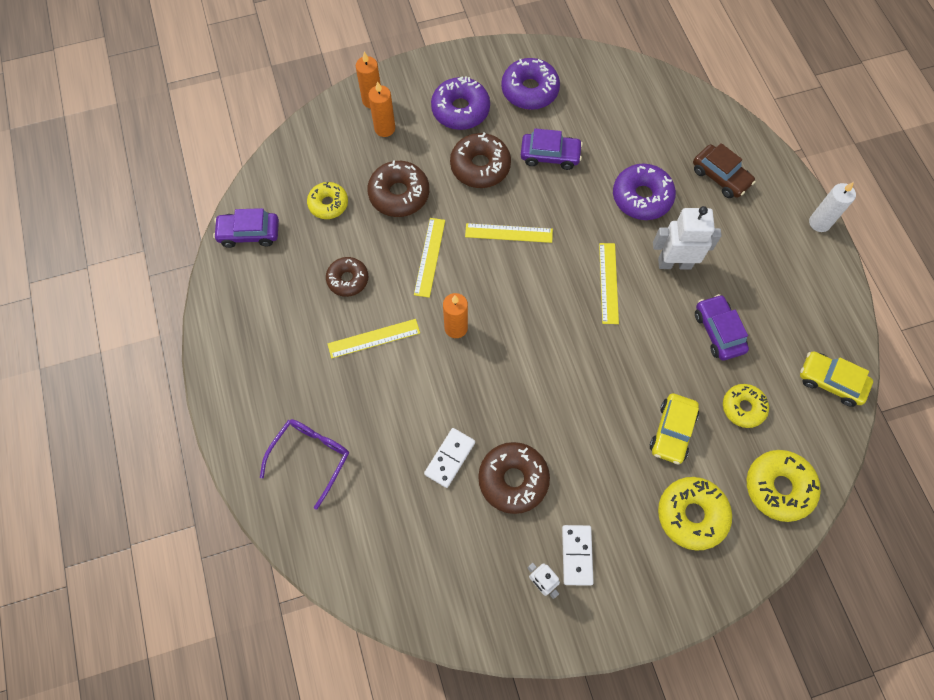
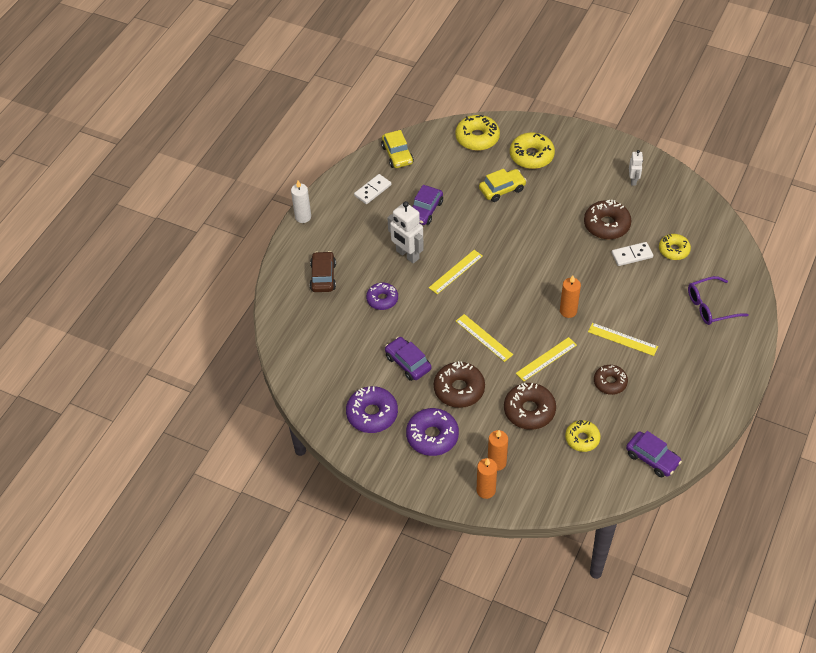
camera: 135 degrees left, 15 degrees down
white domino [562,525,594,586] -> white domino moved to [354,174,391,204]
purple donut [613,164,676,220] -> purple donut [366,282,398,310], size x0.66
yellow donut [723,384,769,428] -> yellow donut moved to [659,234,691,260]

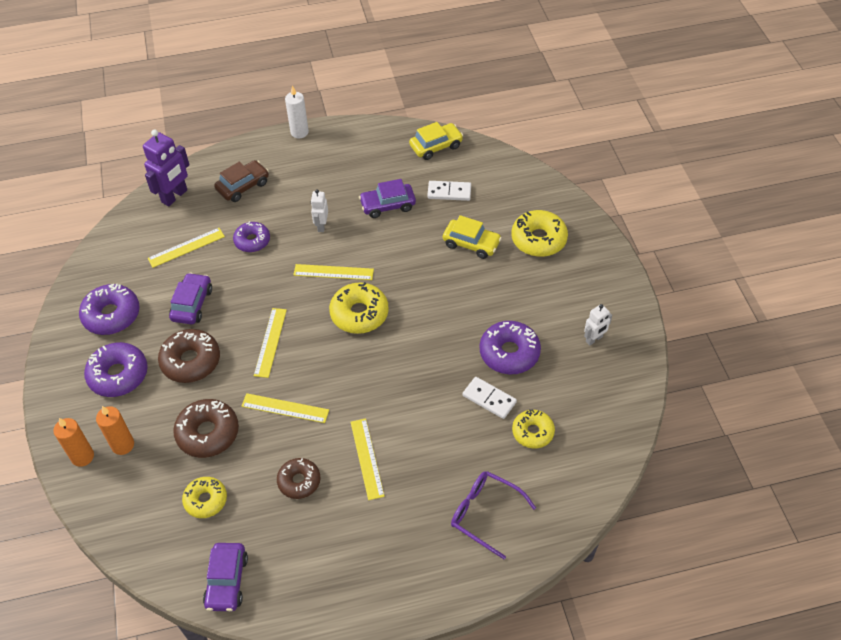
camera: 50 degrees right, 0 degrees up
white domino [354,174,391,204] -> white domino moved to [427,181,471,201]
yellow car [381,130,414,168] -> yellow car turned 150 degrees counterclockwise [409,122,463,160]
white robot [387,201,424,263] -> white robot [311,189,328,232], size x0.57
yellow donut [455,115,500,151] -> yellow donut moved to [329,282,389,334]
orange candle [560,276,581,318] -> none
brown donut [584,200,632,239] -> purple donut [480,321,541,374]
none -> purple robot [143,129,189,206]
none -> yellow ruler [148,228,225,268]

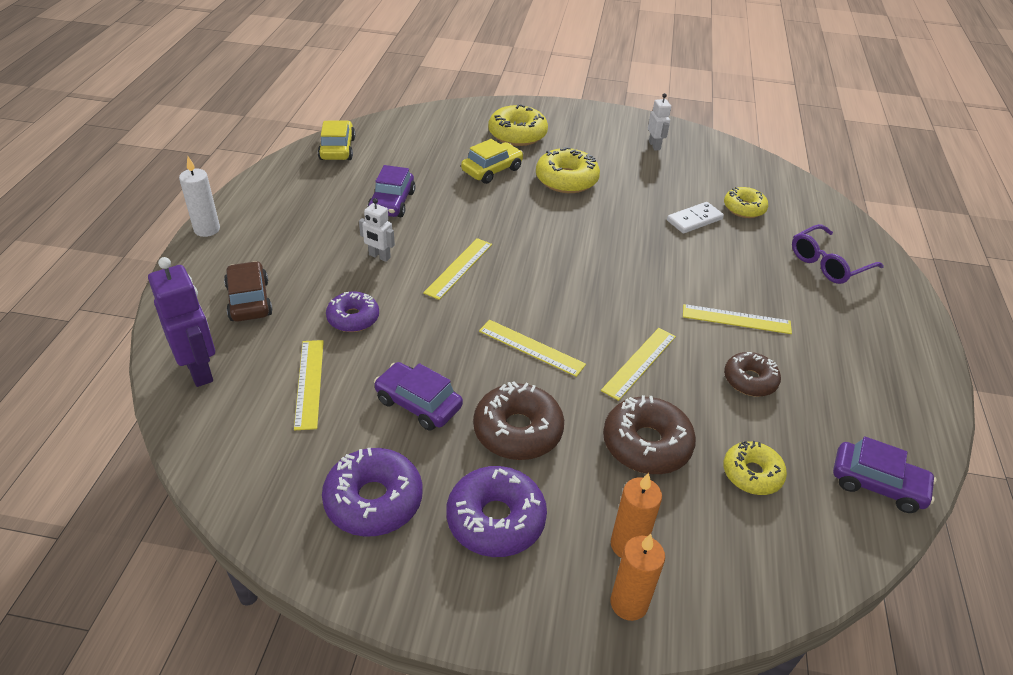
camera: 70 degrees left, 10 degrees down
yellow donut [329,282,389,334] -> yellow donut moved to [536,147,600,193]
white domino [427,181,471,201] -> none
purple donut [480,321,541,374] -> none

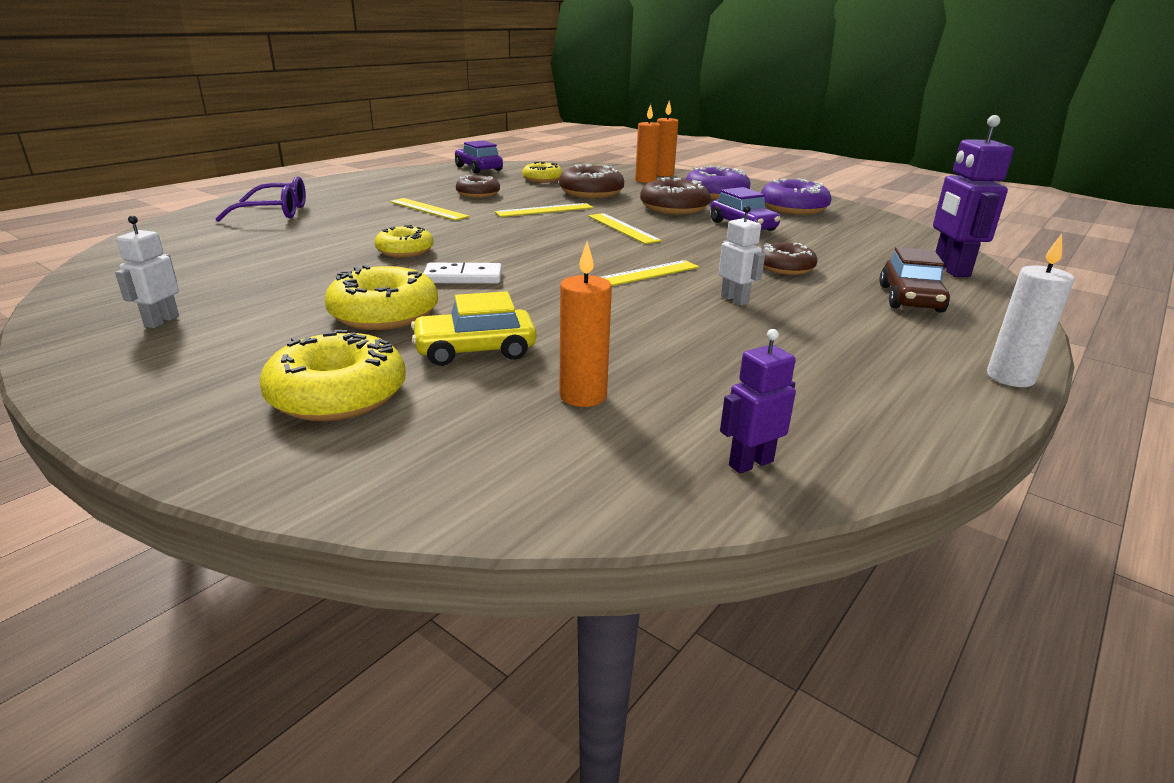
camera: 150 degrees left, 15 degrees down
yellow ruler [294,340,324,430] -> none
yellow car [318,120,355,160] -> purple robot [720,329,796,474]
purple donut [326,292,379,332] -> brown donut [762,242,818,275]
purple car [368,165,416,217] -> none
white domino [667,202,724,233] -> white domino moved to [424,263,502,284]
yellow donut [724,187,768,218] -> yellow donut moved to [375,225,434,257]
none -> orange candle [560,242,612,407]

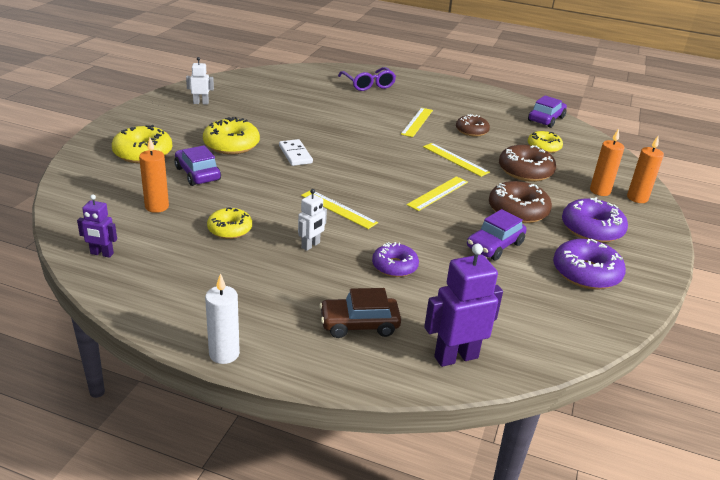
camera: 70 degrees right, 5 degrees up
yellow donut [375,225,434,257] -> yellow donut moved to [207,207,252,239]
yellow car [411,291,536,366] -> purple car [174,145,221,186]
purple robot [720,329,796,474] -> purple robot turned 150 degrees clockwise [77,195,117,258]
brown donut [762,242,818,275] -> purple donut [372,242,419,277]

